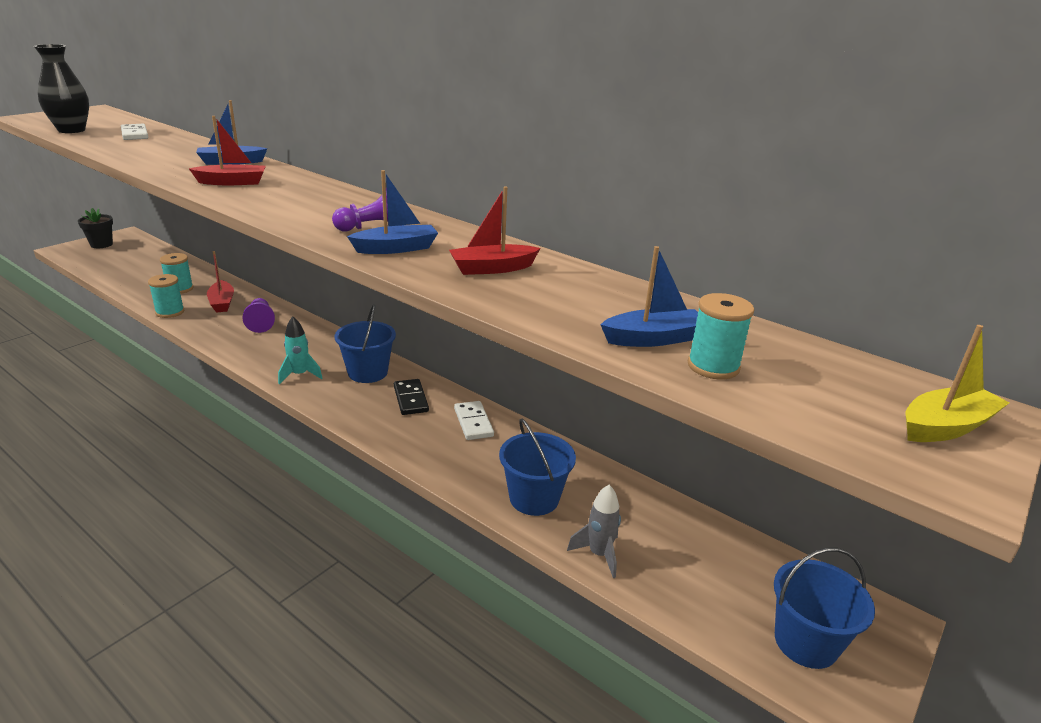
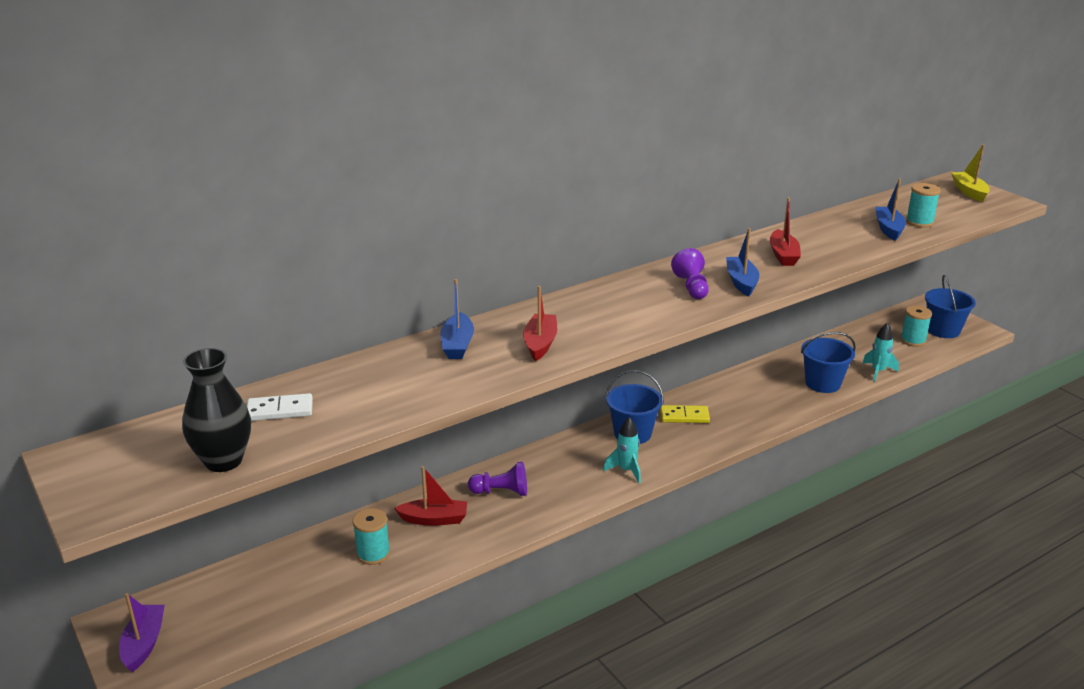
camera: 70 degrees left, 0 degrees up
black flower pot [78,208,113,248] -> purple boat [119,593,165,672]
turquoise spool [148,274,184,318] -> turquoise spool moved to [900,306,932,347]
black domino [394,379,429,415] -> yellow domino [660,405,710,423]
white domino [454,401,494,440] -> none
grey rocket [567,485,621,578] -> turquoise rocket [862,323,899,382]

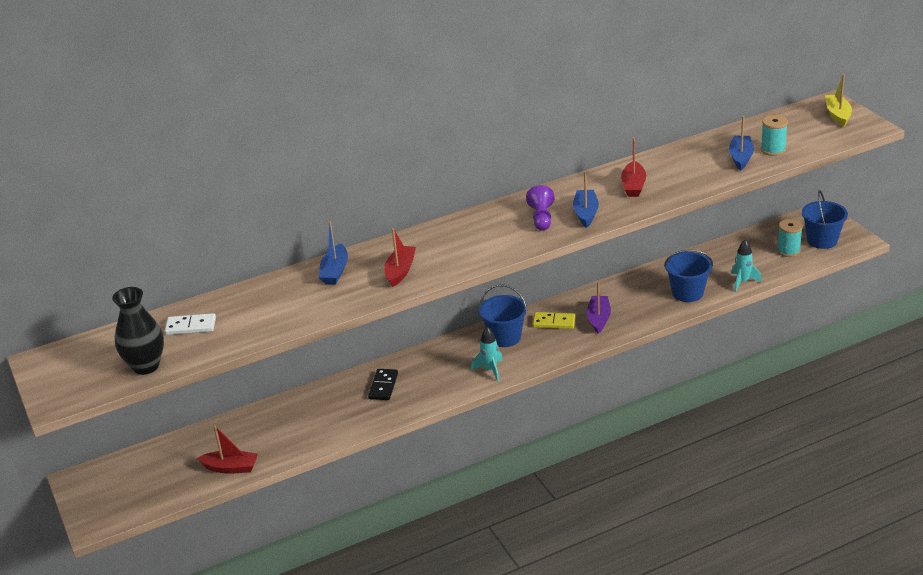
camera: 10 degrees right, 5 degrees up
purple boat [119,593,165,672] -> purple boat moved to [587,282,611,334]
turquoise spool [353,508,390,565] -> none
red boat [394,466,467,526] -> red boat moved to [197,425,258,473]
purple pawn [468,462,527,496] -> black domino [368,369,398,400]

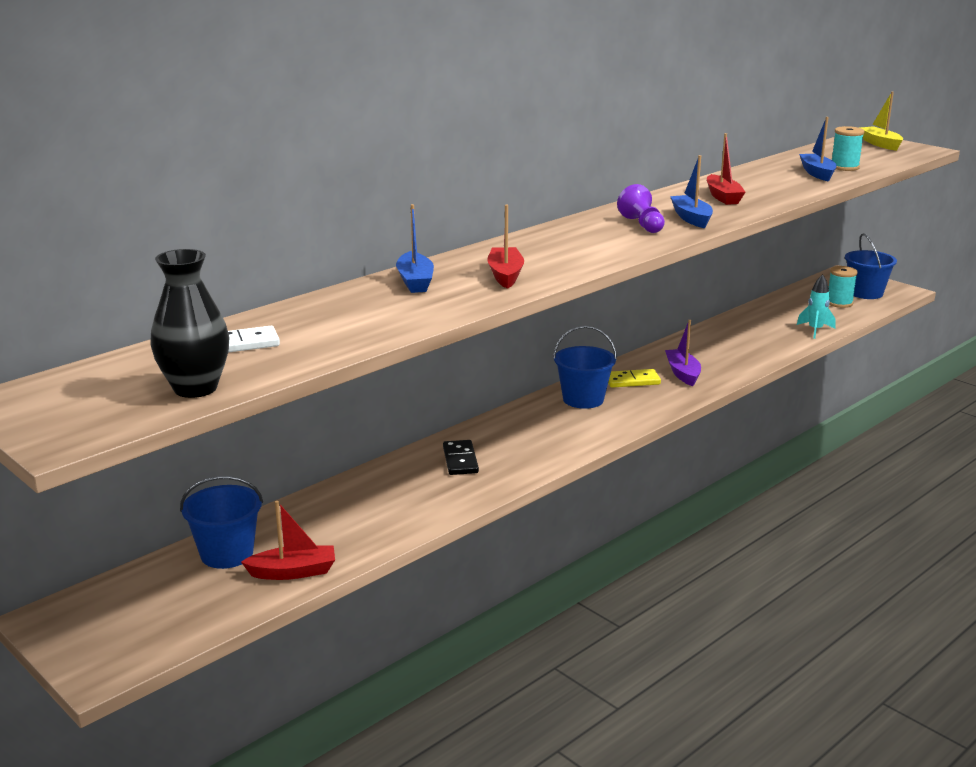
camera: 20 degrees left, 10 degrees down
turquoise rocket [471,327,503,382] -> none
blue bucket [664,249,713,302] -> blue bucket moved to [180,476,263,569]

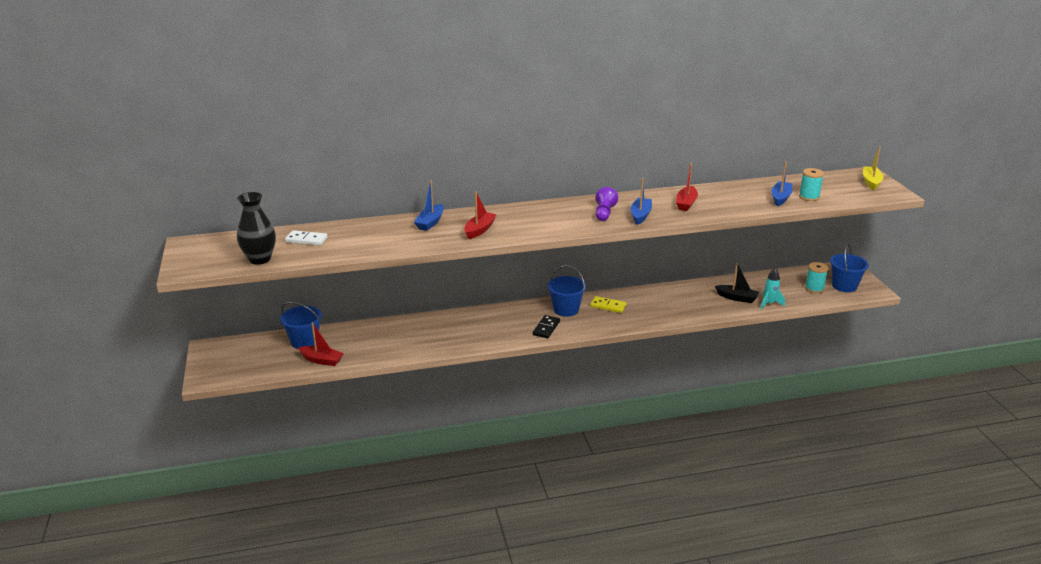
camera: 30 degrees right, 5 degrees up
black domino [443,440,479,475] -> black domino moved to [532,315,560,338]
purple boat [665,320,701,386] -> none
none -> black boat [715,263,759,303]

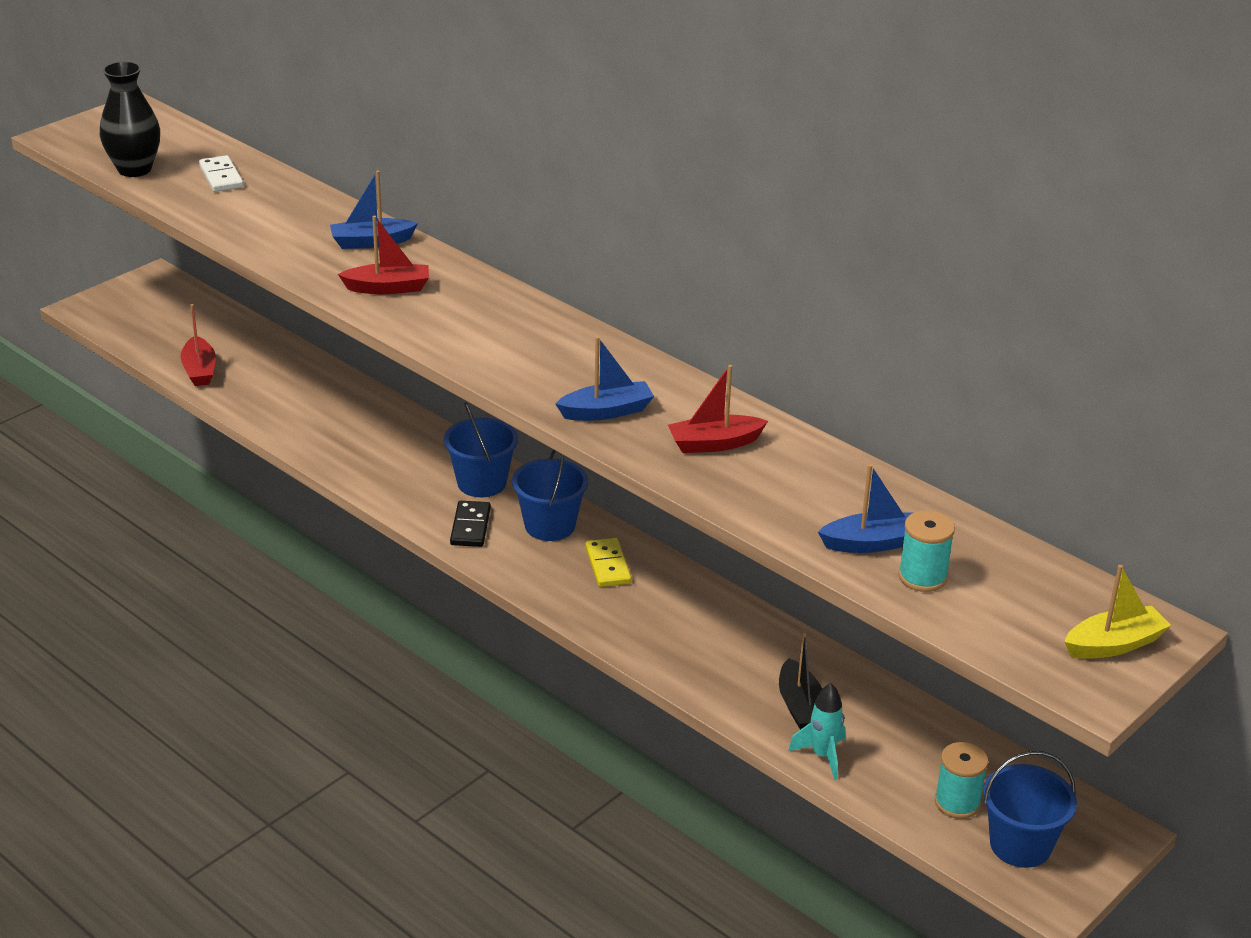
camera: 55 degrees right, 5 degrees up
blue bucket [280,302,322,349] -> blue bucket moved to [444,403,518,497]
black domino [532,315,560,338] -> black domino turned 75 degrees counterclockwise [450,501,491,547]
purple pawn [595,187,618,221] -> none

